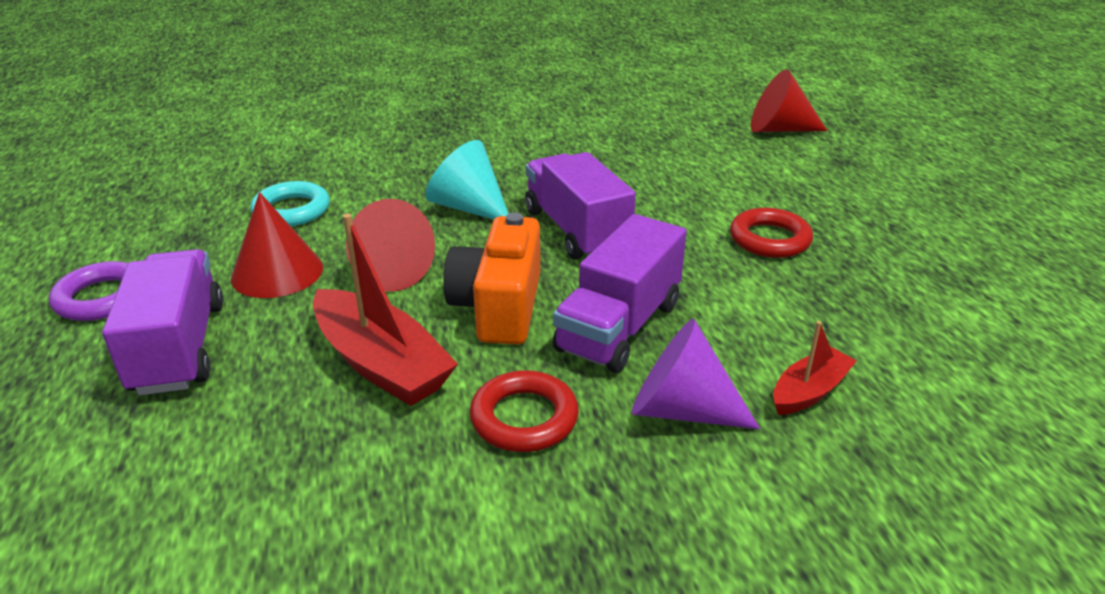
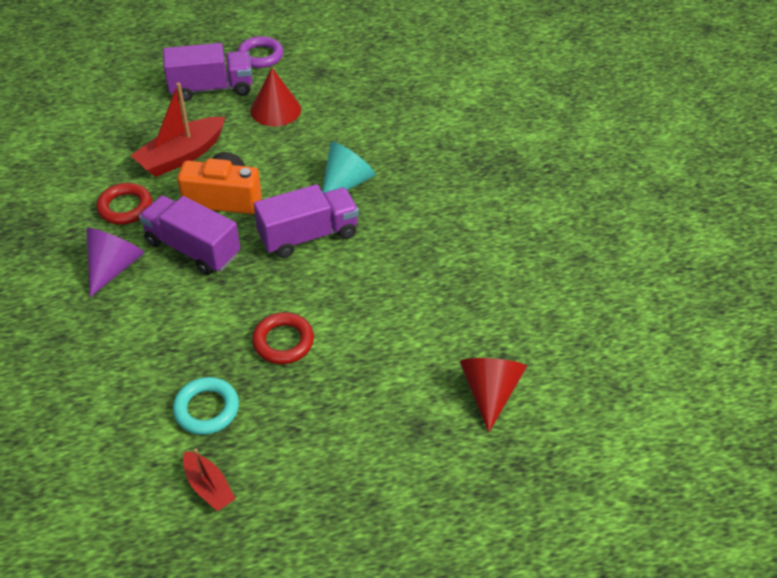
camera: 90 degrees right, 15 degrees up
turquoise ring [250,181,330,226] -> turquoise ring moved to [173,377,239,435]
red cone [346,199,435,292] -> none
red boat [773,321,857,415] -> red boat moved to [183,449,236,512]

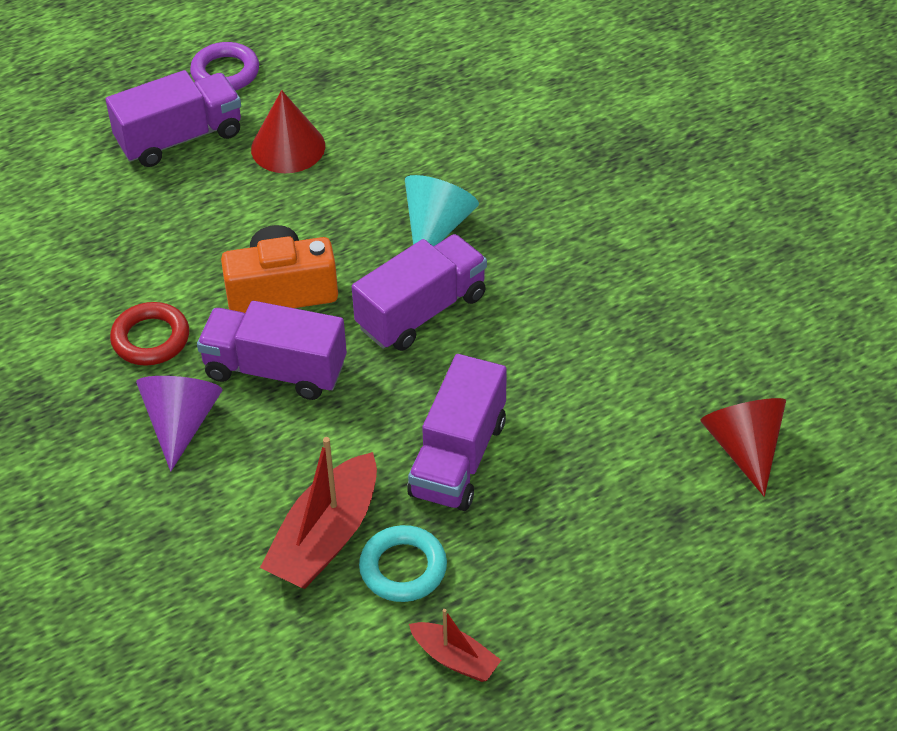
camera: 15 degrees left, 0 degrees up
red boat [130,83,225,177] -> red boat moved to [260,437,377,589]
red ring [252,312,314,364] -> purple truck [407,354,507,511]

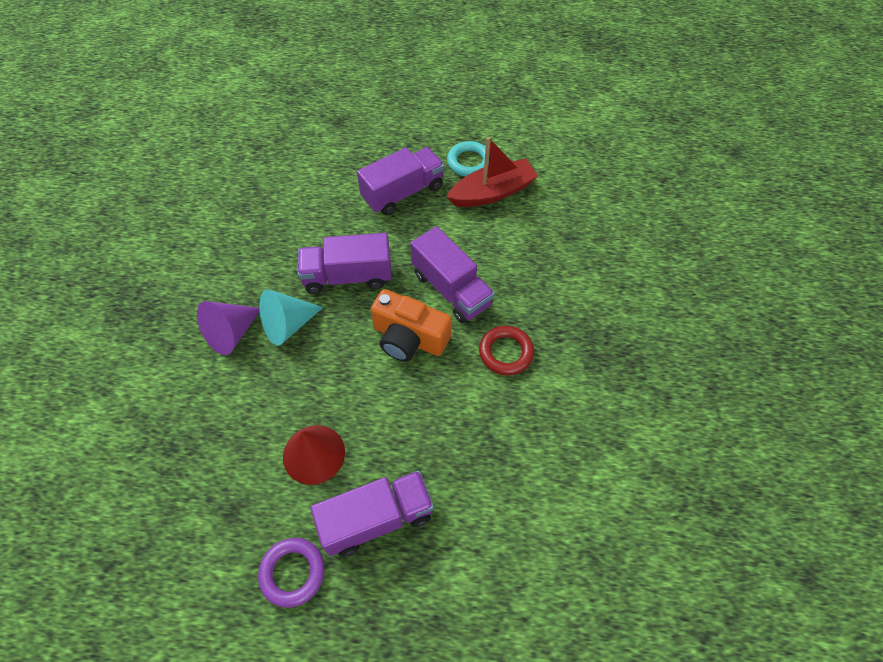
camera: 145 degrees left, 10 degrees up
purple truck [106,70,241,167] -> purple truck turned 150 degrees clockwise [310,471,434,556]
purple cone [136,376,223,471] -> purple cone moved to [197,301,260,355]
red boat [409,609,501,682] -> none
red cone [700,398,786,497] -> none

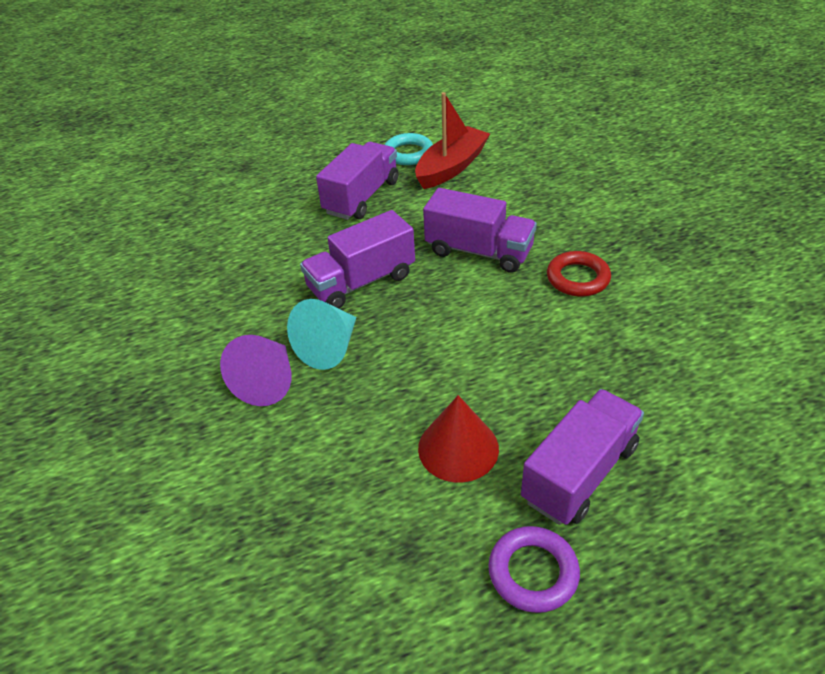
camera: 25 degrees left, 15 degrees down
orange camera [370,289,451,362] -> none

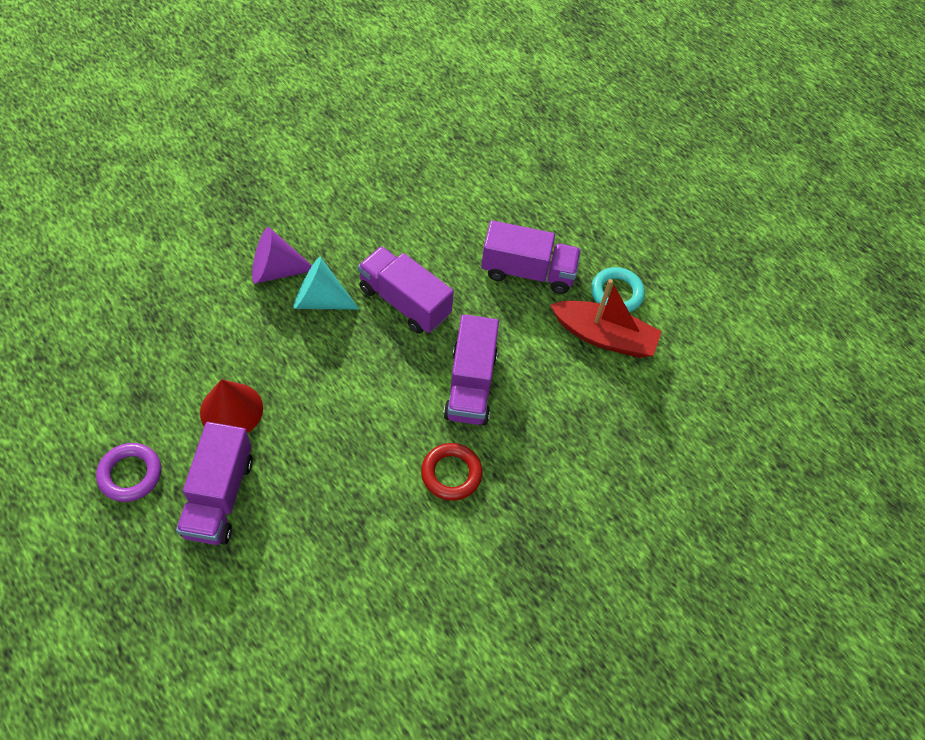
camera: 65 degrees right, 15 degrees up
purple truck [521,389,644,525] -> purple truck turned 75 degrees clockwise [176,422,253,545]

